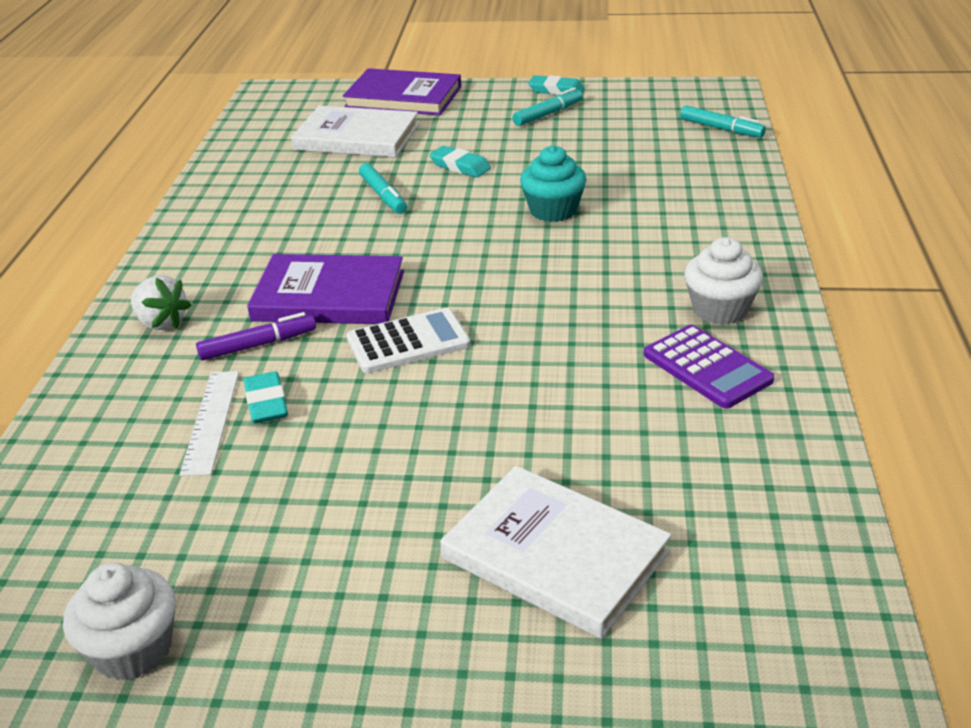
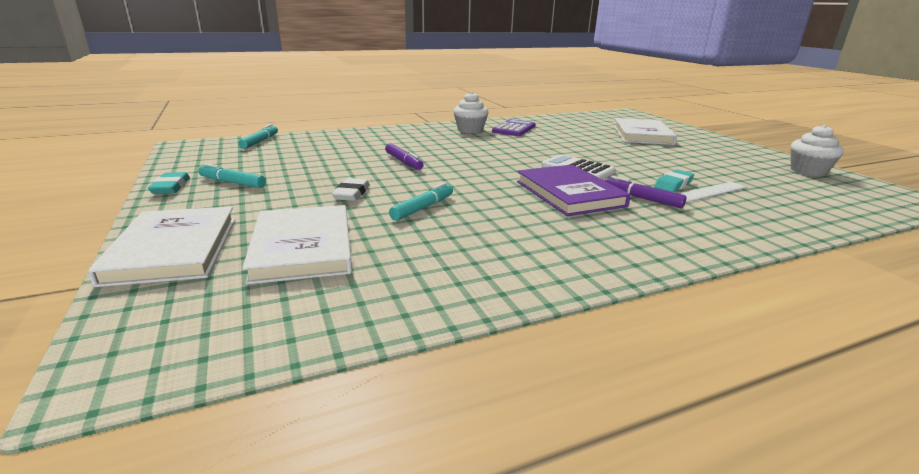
camera: 120 degrees left, 10 degrees down
white strawberry [131,275,191,330] -> none
purple book [343,68,461,115] -> white book [87,206,235,287]
turquoise eraser [429,146,491,177] -> white eraser [332,178,370,201]
turquoise cupcake [520,145,587,222] -> purple marker [385,143,424,170]

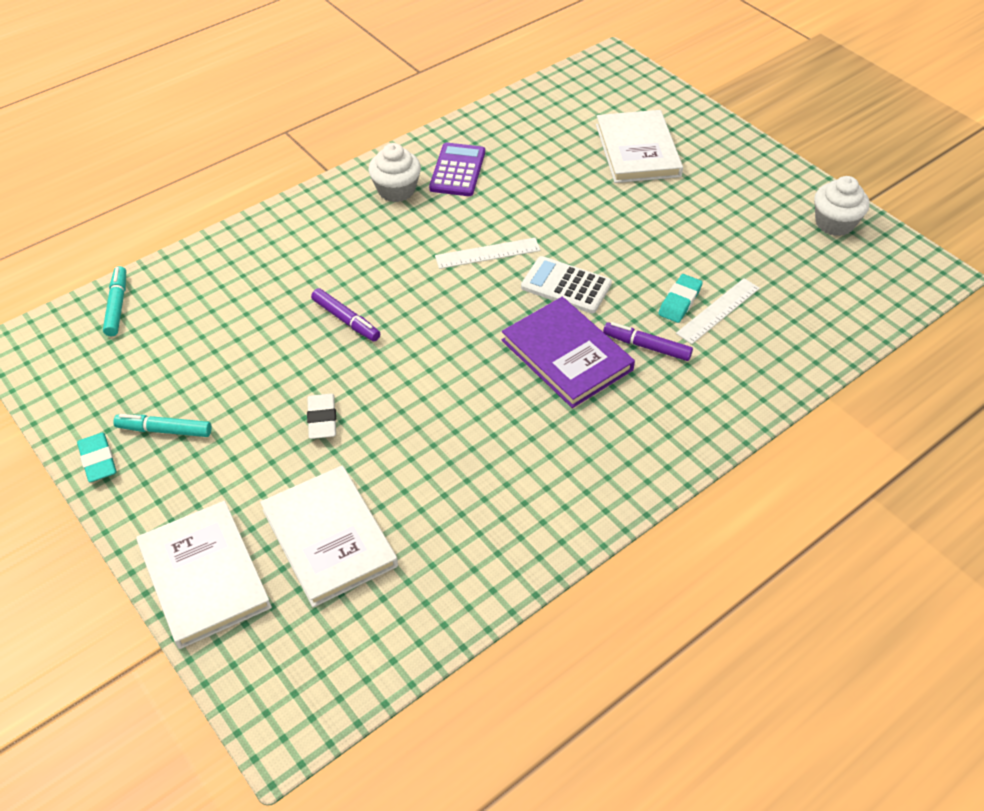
camera: 15 degrees left, 25 degrees up
turquoise marker [389,182,453,221] -> none
none -> white ruler [435,238,541,269]

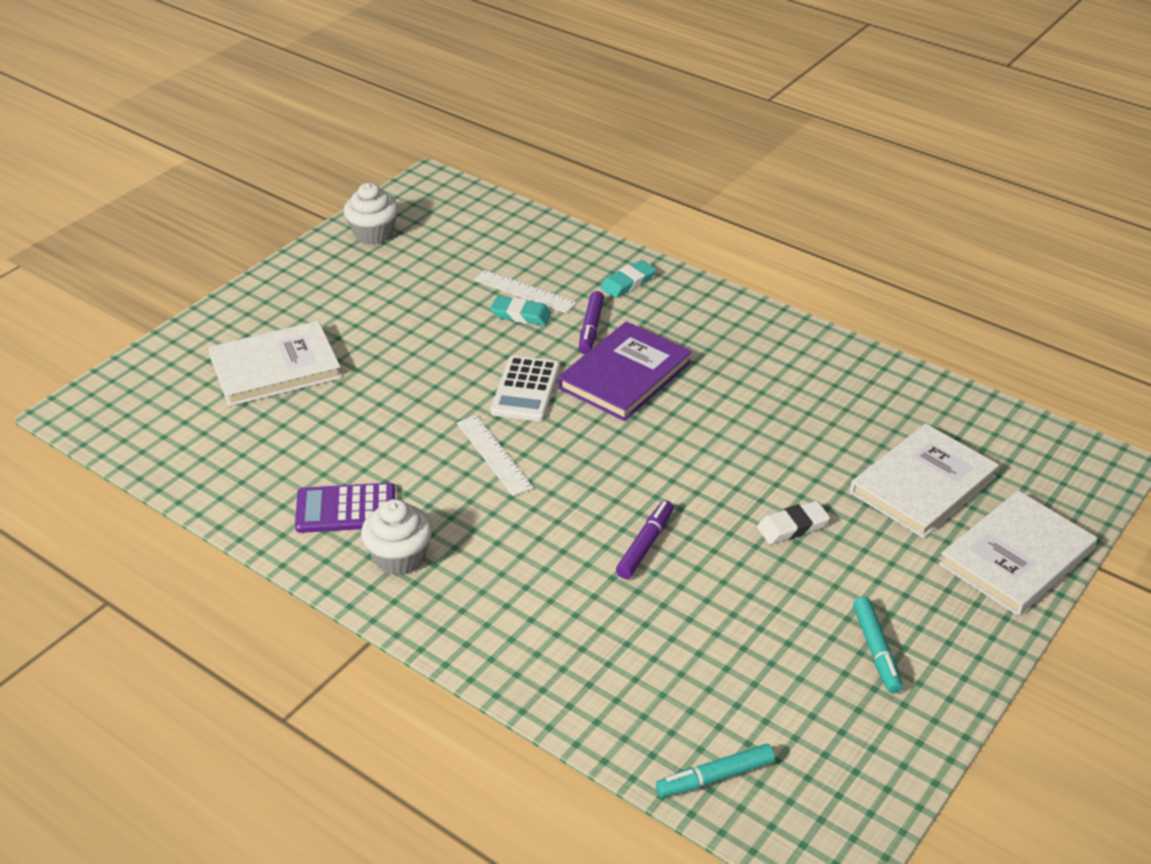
camera: 105 degrees left, 10 degrees down
turquoise eraser [77,433,117,482] -> turquoise eraser moved to [601,260,656,298]

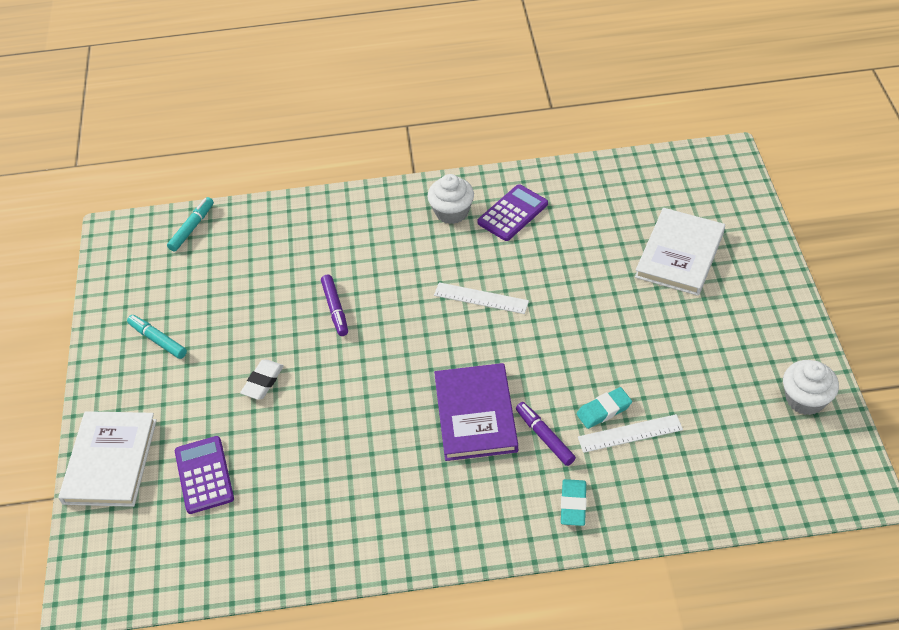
camera: 140 degrees right, 10 degrees up
white calculator [491,356,560,421] -> none
white book [850,424,999,538] -> purple calculator [175,436,234,514]

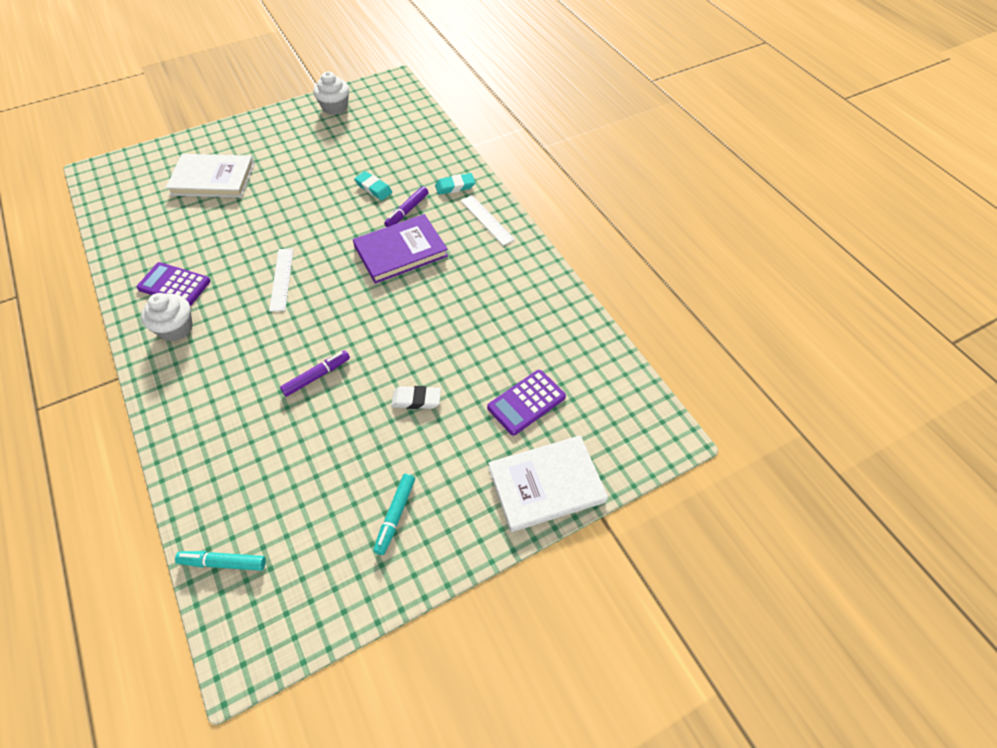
camera: 115 degrees left, 5 degrees up
white ruler [578,414,683,453] -> white ruler moved to [461,195,515,246]

